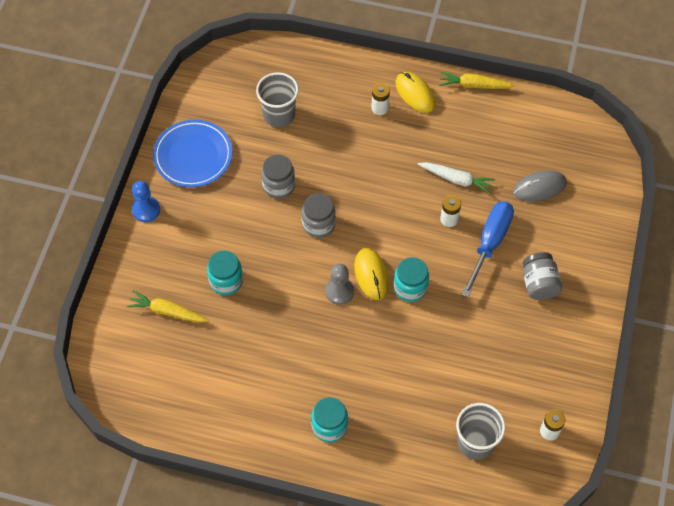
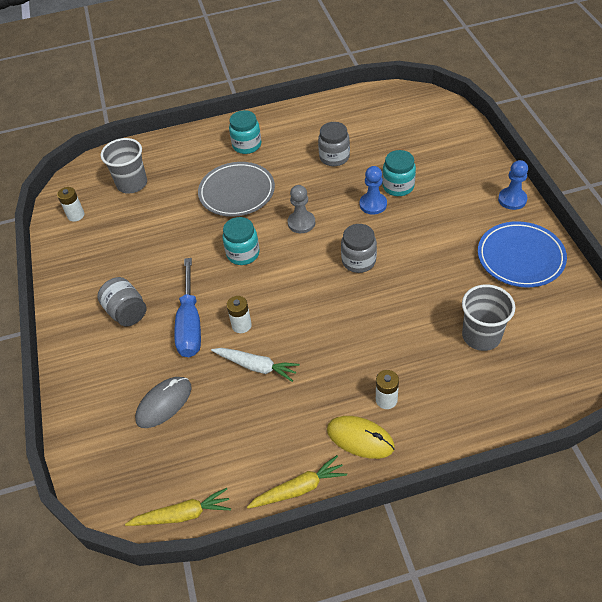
camera: 155 degrees right, 10 degrees down
yellow carrot [127,290,208,322] -> yellow carrot moved to [125,488,231,526]
grey jar [261,154,295,199] -> grey jar moved to [318,122,350,166]
yellow mouse [354,248,389,300] -> none
white carrot [418,162,495,194] -> white carrot turned 150 degrees counterclockwise [211,348,300,382]
none -> grey plate [198,162,275,217]
none -> blue pawn [360,166,387,215]

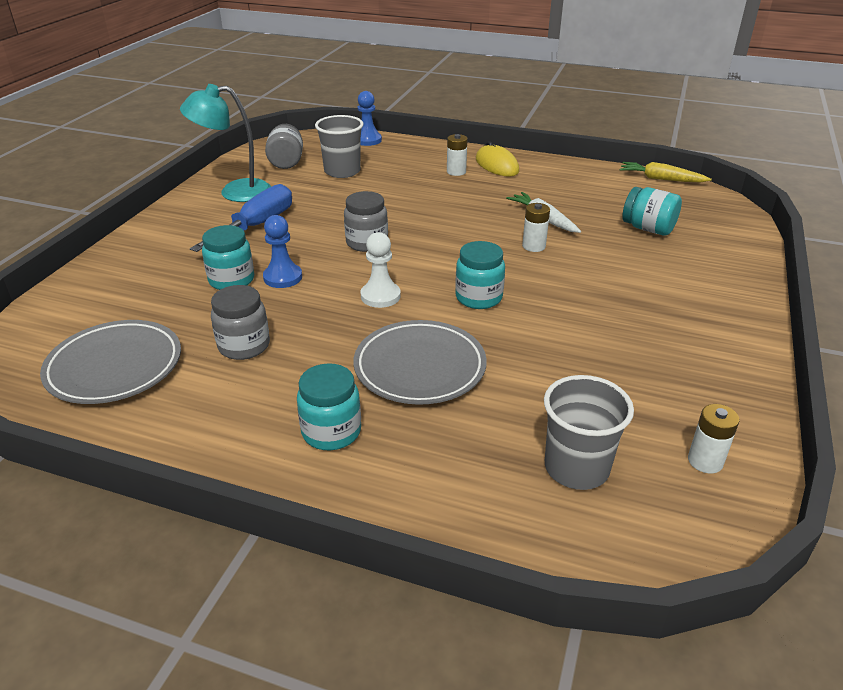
camera: 150 degrees left, 15 degrees down
grey jar [97,277,146,327] -> grey jar moved to [265,124,303,169]
grey mouse [135,377,192,428] -> turquoise jar [622,187,682,236]
blue screwdriver [174,258,201,357] -> blue screwdriver moved to [190,184,292,252]
yellow carrot [247,455,347,509] -> none
grey pawn [288,185,315,233] -> white pawn [361,232,401,308]
blue plate [478,221,567,287] -> turquoise lamp [180,84,271,202]
blue pawn [498,160,528,210] -> blue pawn moved to [358,91,382,146]
none -> grey plate [40,320,181,404]

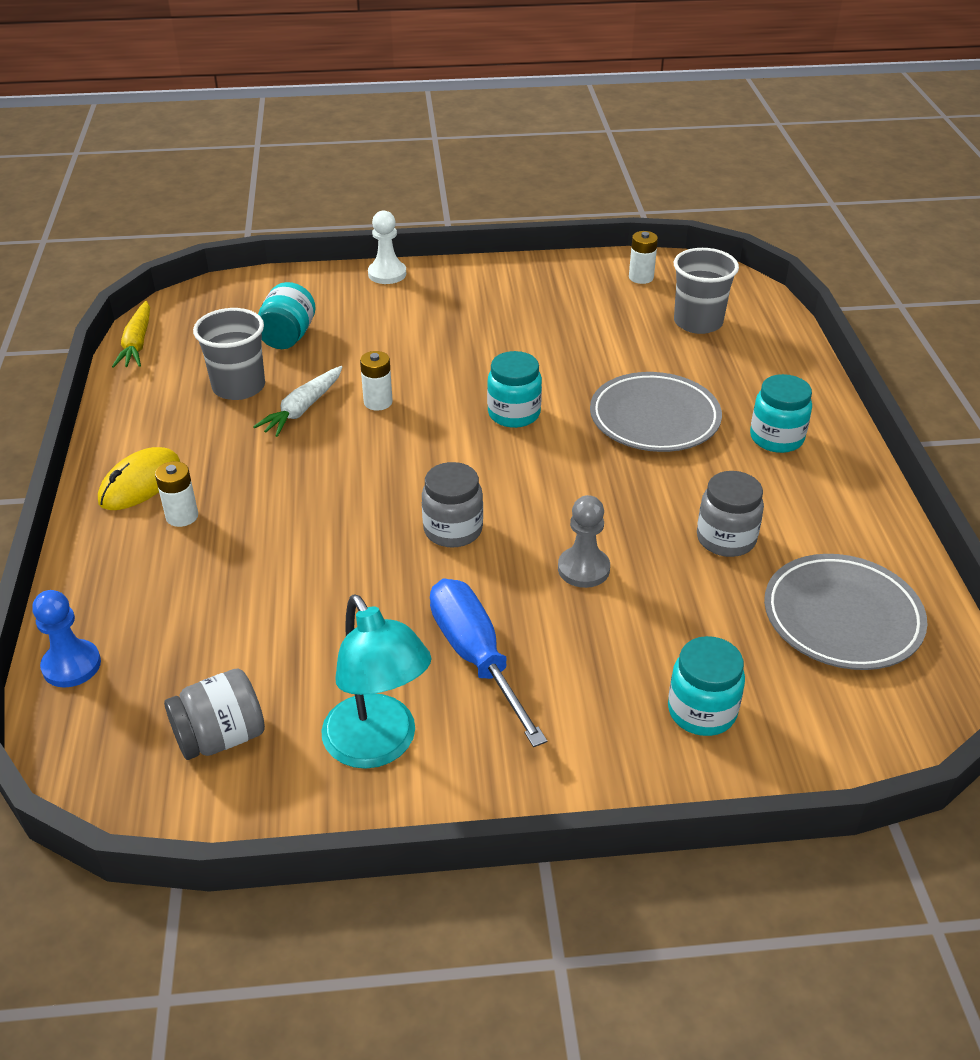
camera: 115 degrees left, 5 degrees up
blue screwdriver [190,184,292,252] -> blue screwdriver turned 60 degrees clockwise [430,579,547,747]
turquoise jar [202,225,254,290] -> turquoise jar moved to [668,636,745,736]
blue pawn [263,215,302,288] -> grey pawn [558,495,610,588]
grey cup [315,115,364,178] -> grey cup moved to [193,308,265,400]
white pawn [361,232,401,308] -> white pawn moved to [368,210,406,284]

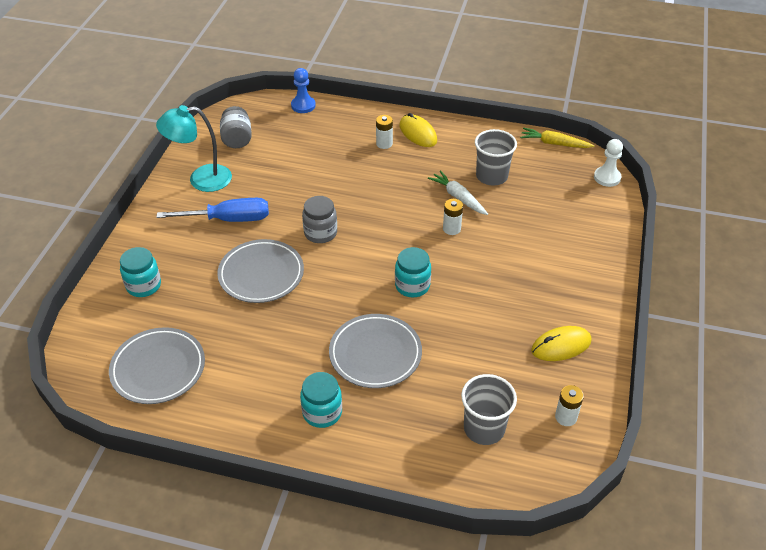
camera: 110 degrees right, 5 degrees up
turquoise jar [258,282,315,349] -> none
white pawn [368,210,406,284] -> white pawn moved to [594,139,623,187]
grey pawn [558,495,610,588] -> grey plate [217,239,304,303]
grey jar [697,471,764,557] -> none
none -> yellow mouse [531,326,592,361]

